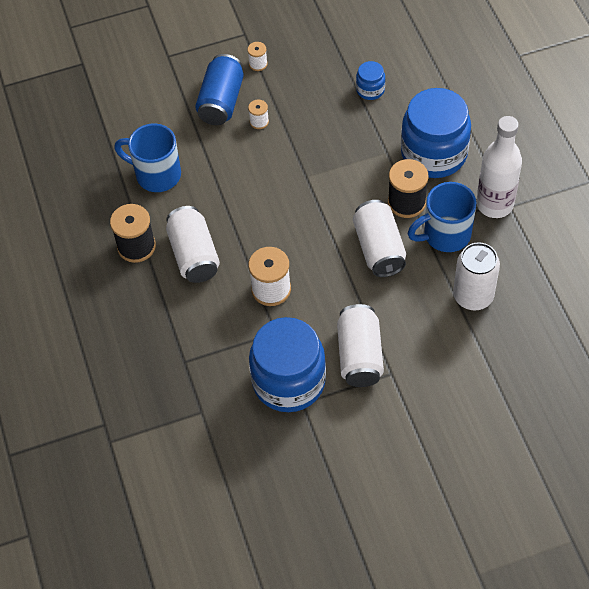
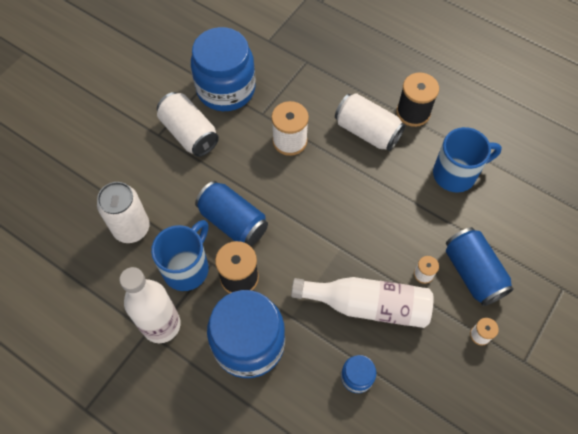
camera: 140 degrees right, 5 degrees up
white can [353,200,406,277] -> blue can [195,181,268,246]
none -> white bottle [291,277,434,328]

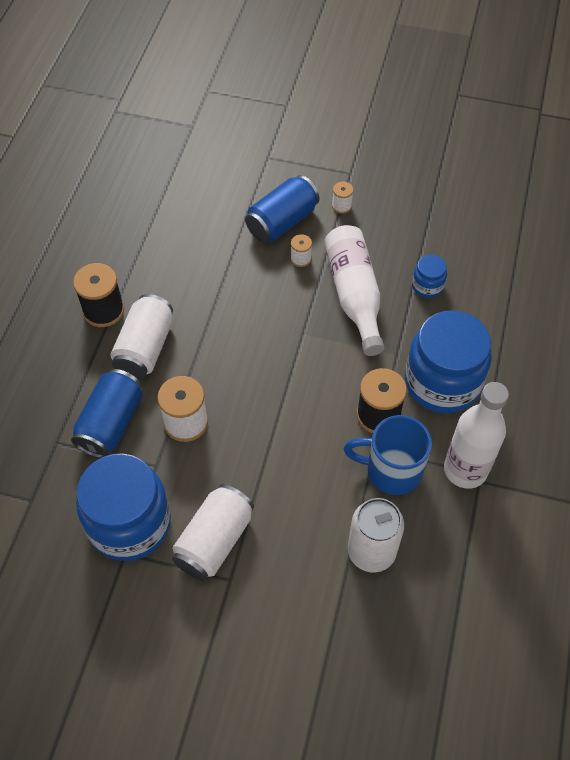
camera: 110 degrees left, 5 degrees down
blue can [195,181,268,246] -> blue can moved to [71,369,143,458]
blue mug [433,127,502,193] -> none

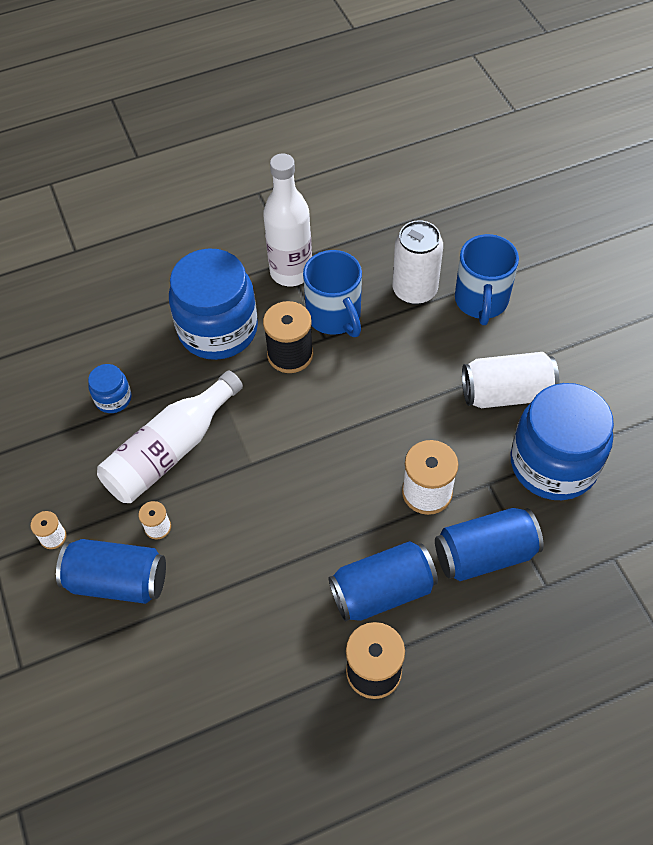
camera: 125 degrees left, 0 degrees up
white can [110,294,173,379] -> blue can [328,541,438,622]
none -> blue mug [455,234,519,325]

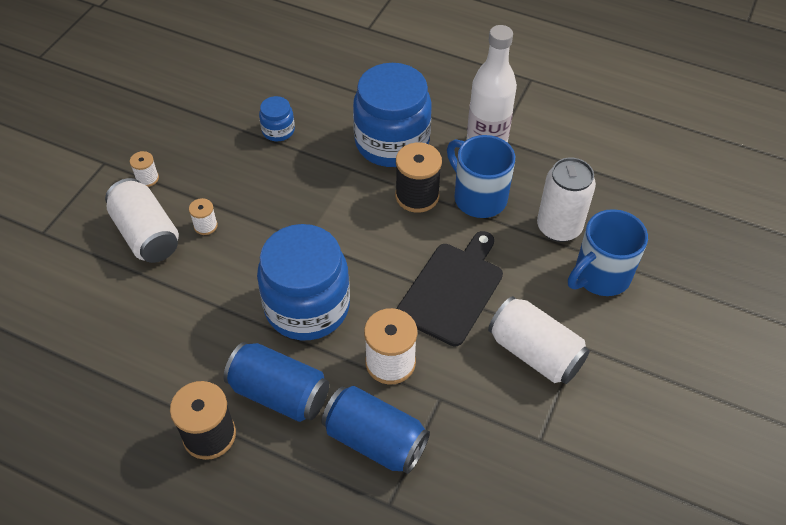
camera: 45 degrees right, 5 degrees down
blue can [56,539,166,604] -> white can [105,178,179,263]
white bottle [97,371,243,503] -> none
blue mug [303,250,362,337] -> blue mug turned 120 degrees clockwise [447,135,515,218]
blue jar [510,383,614,500] -> blue jar moved to [257,224,350,340]
none -> black cutting board [396,231,503,346]

